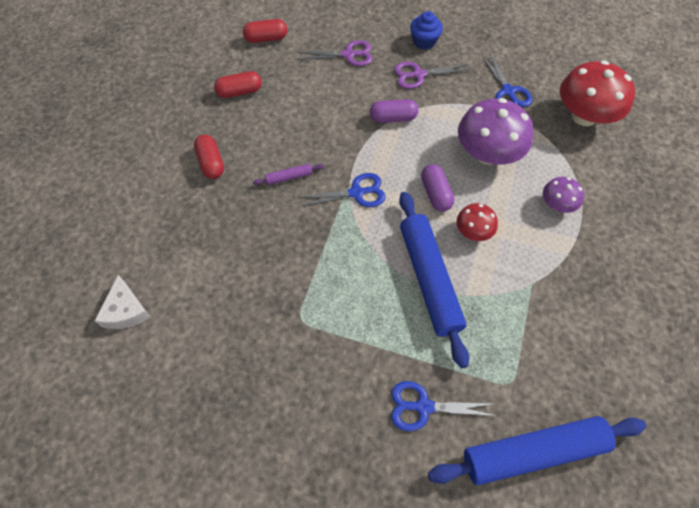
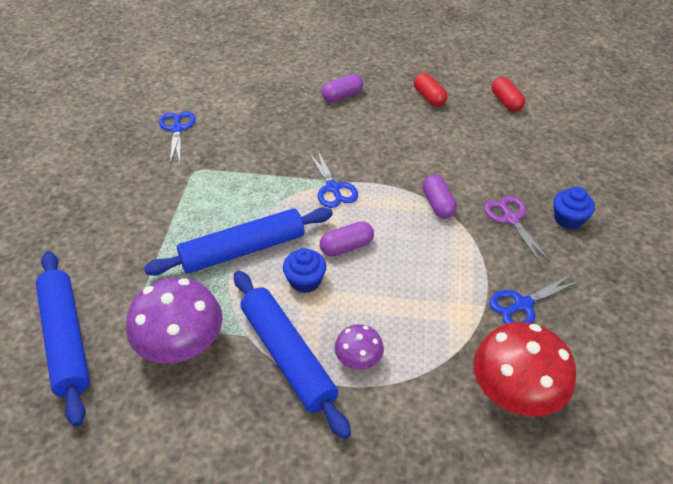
camera: 80 degrees right, 15 degrees down
white cheese [95,275,151,329] -> none
red capsule [194,135,224,179] -> purple capsule [322,74,363,102]
purple rolling pin [253,163,324,185] -> none
purple scissors [297,40,372,66] -> none
blue scissors [391,381,496,431] -> blue scissors moved to [159,111,196,164]
red mushroom [457,203,498,241] -> blue cupcake [283,248,327,293]
purple mushroom [458,98,533,165] -> purple mushroom moved to [126,278,223,363]
none -> blue rolling pin [234,271,351,439]

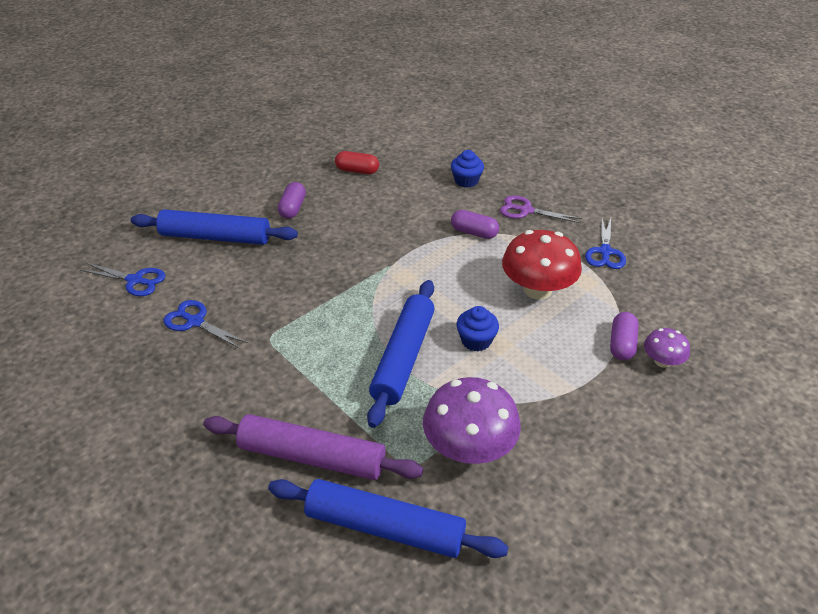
camera: 50 degrees left, 5 degrees down
blue rolling pin [234,271,351,439] -> blue rolling pin moved to [131,209,298,245]
blue scissors [308,149,358,208] -> blue scissors moved to [80,263,166,296]
purple capsule [320,221,374,256] -> purple capsule moved to [610,312,639,360]
purple mushroom [334,324,384,370] -> purple mushroom moved to [644,328,690,368]
red mushroom [473,322,576,417] -> red mushroom moved to [502,230,582,300]
red capsule [492,77,525,112] -> none
blue cupcake [553,187,595,229] -> blue cupcake moved to [451,150,484,188]
none -> purple rolling pin [203,414,423,480]

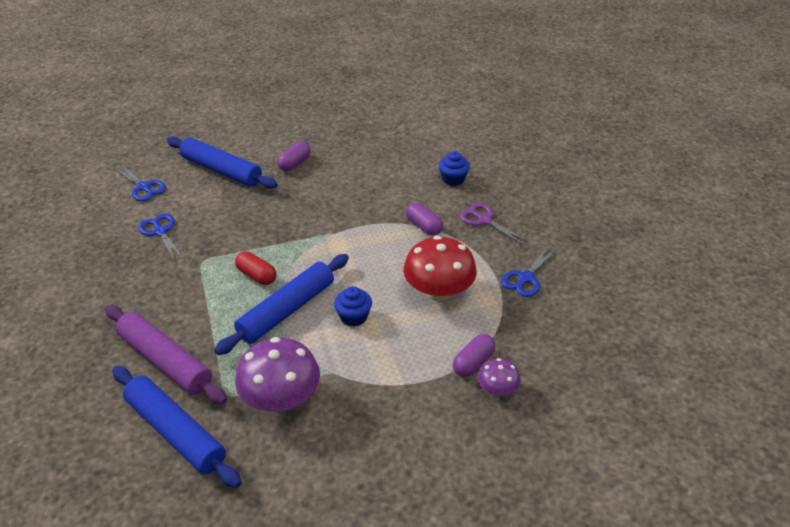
camera: 25 degrees right, 0 degrees up
red capsule [335,151,379,174] -> red capsule moved to [235,251,276,285]

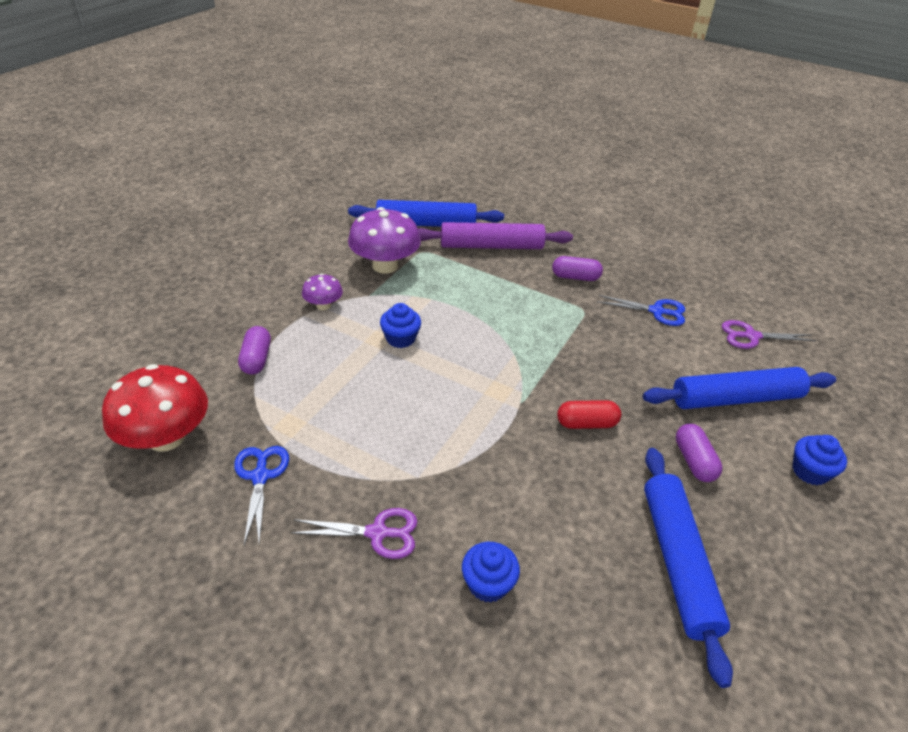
camera: 135 degrees right, 0 degrees up
blue scissors [113,164,166,201] -> purple scissors [722,320,816,349]
blue rolling pin [214,254,349,355] -> blue rolling pin moved to [644,448,733,688]
red capsule [235,251,276,285] -> red capsule moved to [557,400,621,429]
red mushroom [403,236,477,301] -> red mushroom moved to [102,364,208,452]
purple capsule [406,203,443,235] -> purple capsule moved to [552,256,603,281]
purple mushroom [478,358,521,396] -> purple mushroom moved to [302,273,343,310]
none -> blue cupcake [793,435,847,485]

